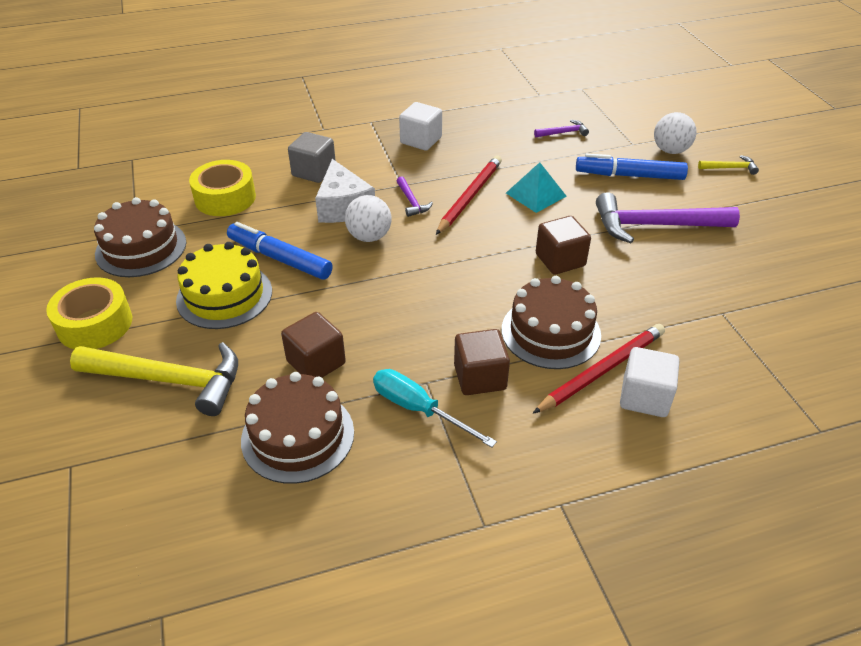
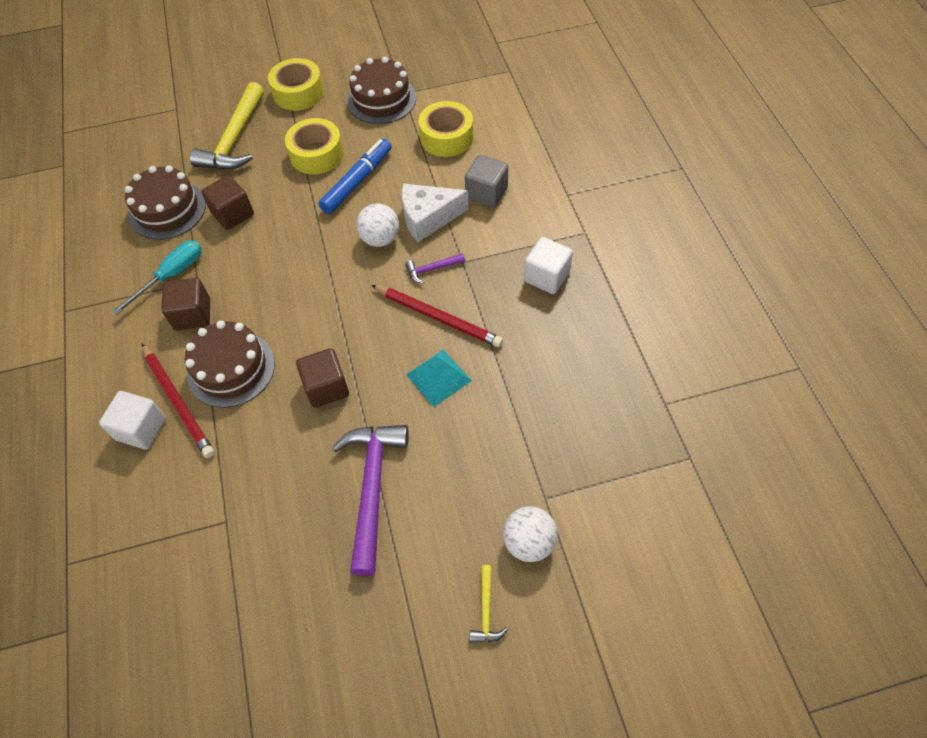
camera: 95 degrees right, 15 degrees up
yellow cake [176,242,272,329] -> yellow tape [285,118,344,175]
purple hammer [534,120,589,137] -> none
blue marker [576,153,688,180] -> none

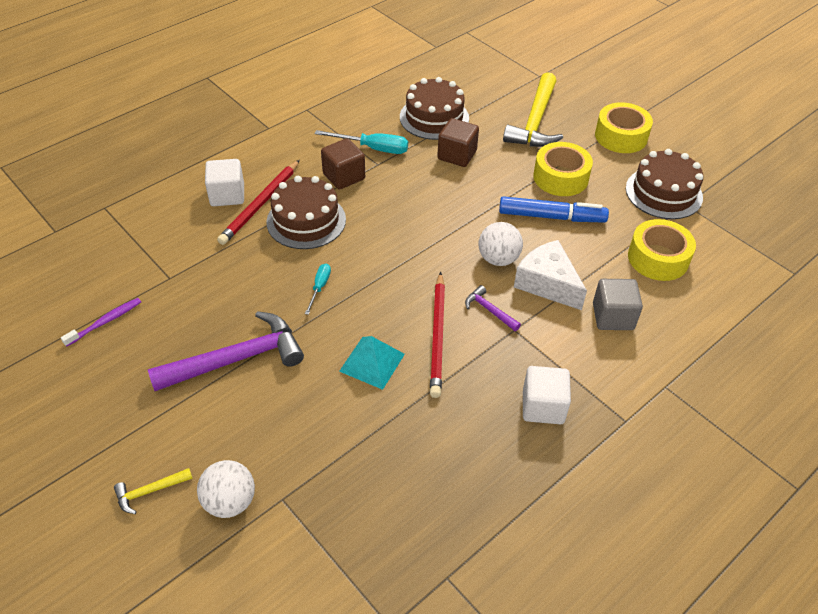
camera: 60 degrees right, 10 degrees down
yellow hammer [190,82,264,170] -> yellow hammer turned 60 degrees counterclockwise [503,72,563,147]
brown cube [296,348,349,408] -> turquoise screwdriver [305,264,331,315]
none -> purple toothbrush [61,298,141,347]

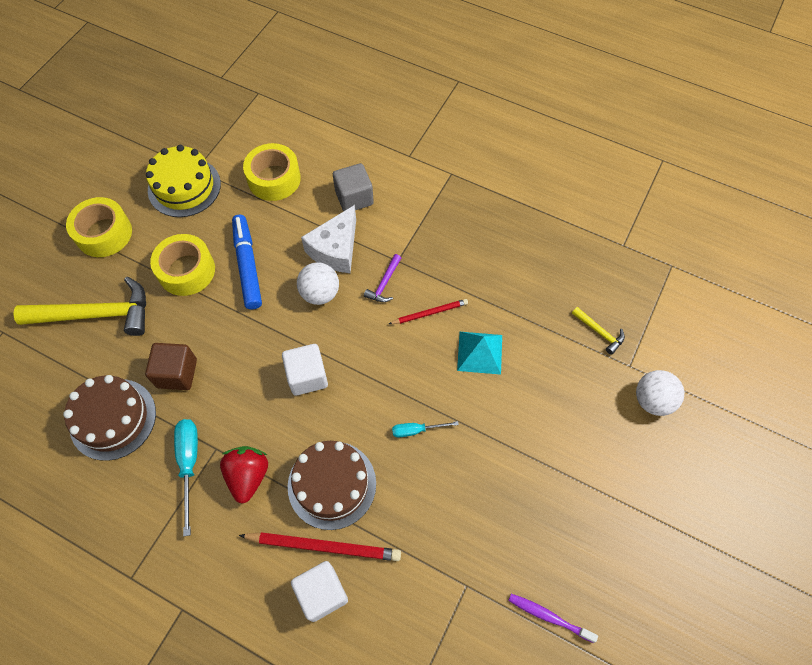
camera: 110 degrees left, 15 degrees up
yellow hammer [114,468,193,514] -> yellow hammer moved to [572,307,625,355]
purple hammer [148,311,304,391] -> none
brown cube [321,138,365,190] -> red strawberry [220,446,268,503]
red pencil [430,272,445,398] -> red pencil [389,299,468,324], size x0.59
white cube [523,366,571,424] -> white cube moved to [282,344,328,396]
brown cake [626,149,703,219] -> yellow cake [146,145,221,217]

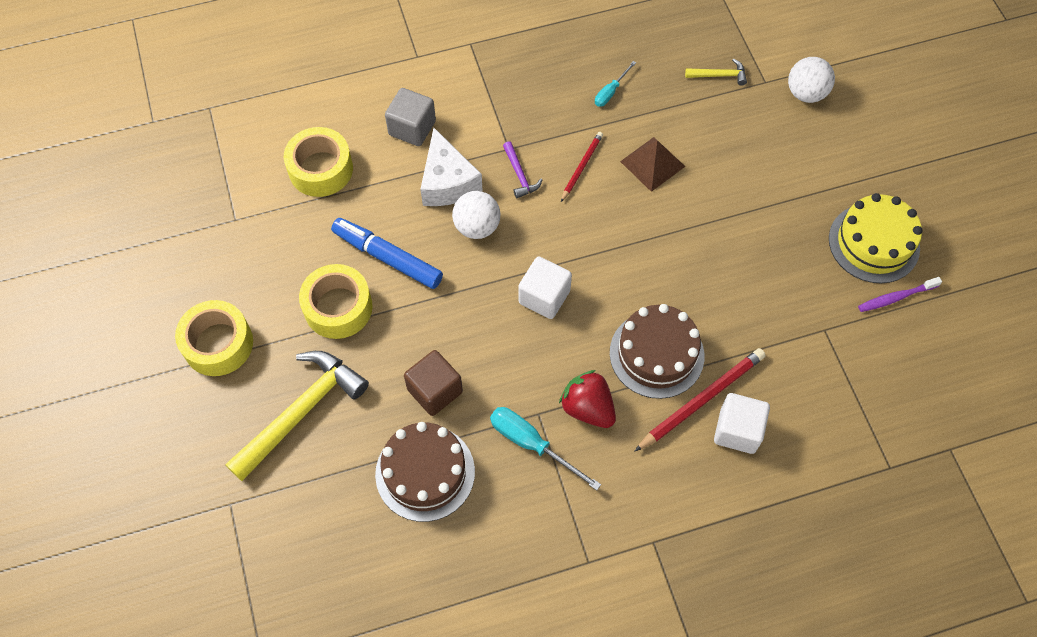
camera: 45 degrees left, 0 degrees up
yellow cake [146,145,221,217] -> yellow cake moved to [829,193,923,283]
turquoise screwdriver [392,421,459,437] -> turquoise screwdriver moved to [595,61,636,107]
turquoise pyramid [457,332,502,375] -> brown pyramid [620,137,685,192]

